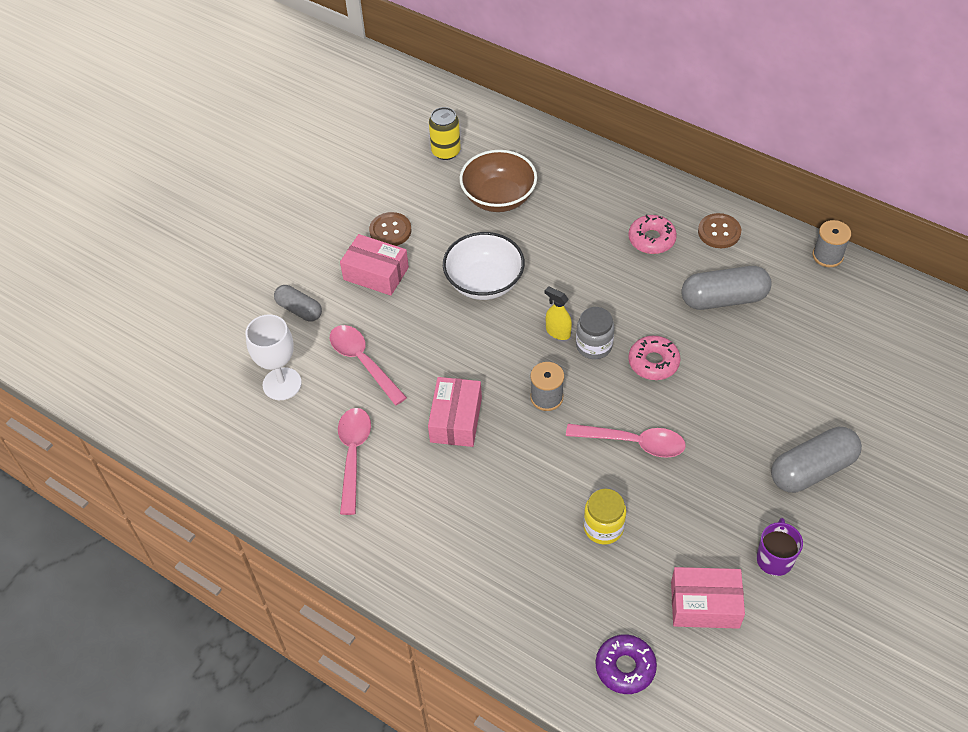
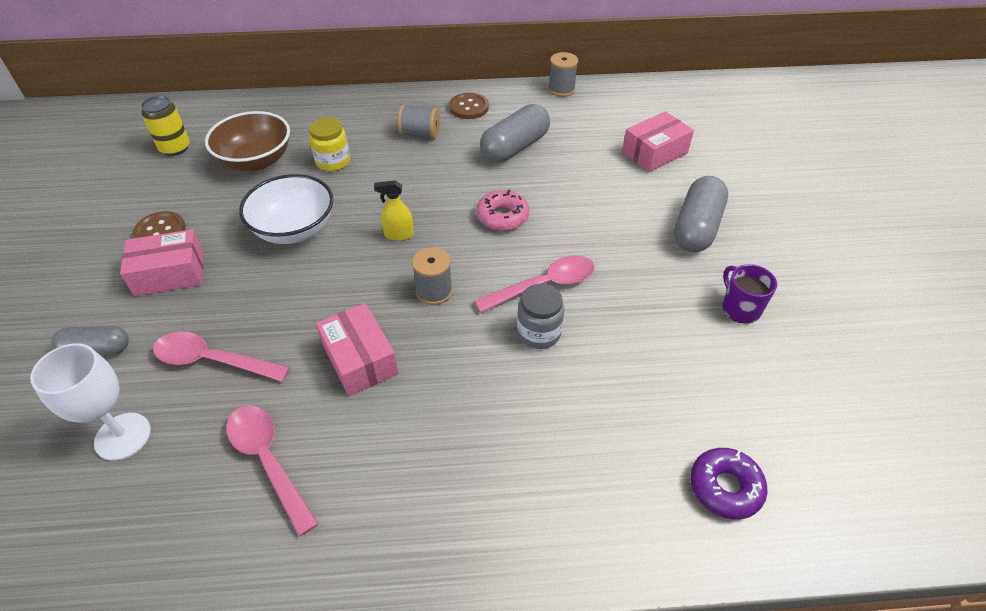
camera: 40 degrees left, 5 degrees down
grey jar [576,307,614,359] -> grey jar moved to [517,283,564,349]
yellow jar [583,489,626,545] -> yellow jar moved to [309,117,350,171]
pink donut [628,215,677,254] -> grey spool [398,104,440,139]
pink box [671,567,745,629] -> pink box moved to [622,111,694,172]

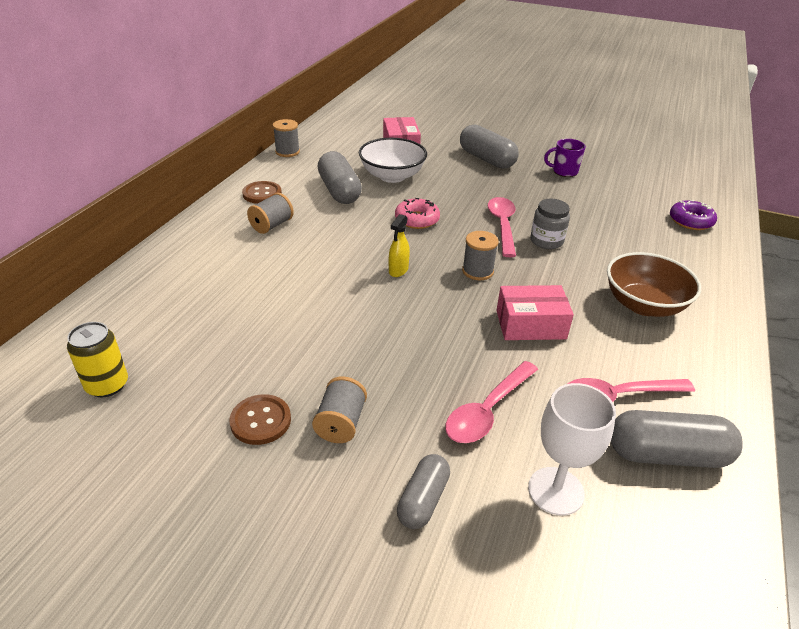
camera: 65 degrees left, 10 degrees down
pink box [120,229,204,296] -> grey spool [312,376,367,443]
brown bowl [205,111,290,171] -> brown bowl moved to [607,252,701,317]
white bowl [239,174,333,244] -> white bowl moved to [359,138,427,183]
yellow jar [309,117,350,171] -> none
none -> grey capsule [611,410,743,468]

